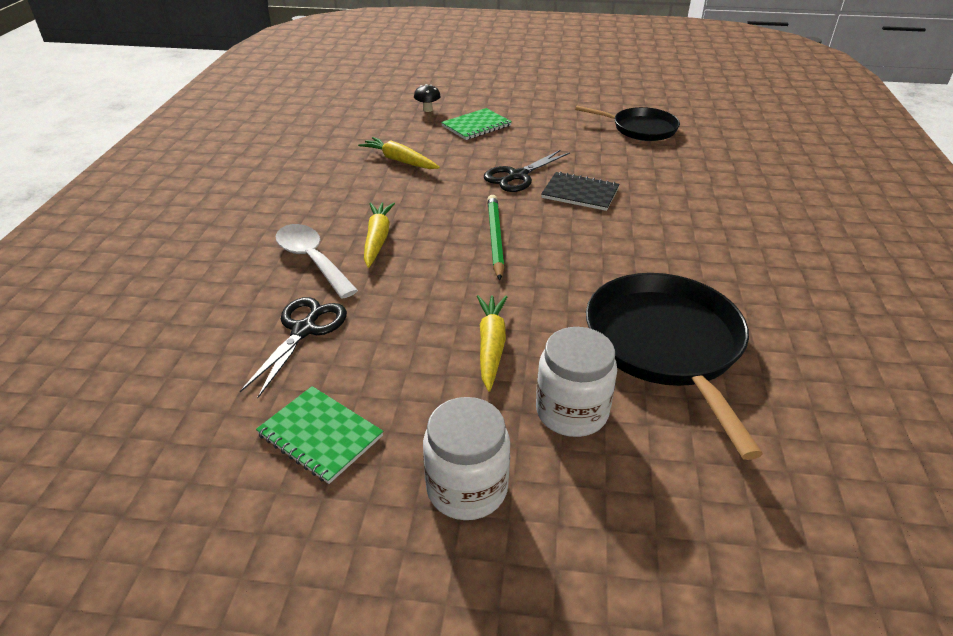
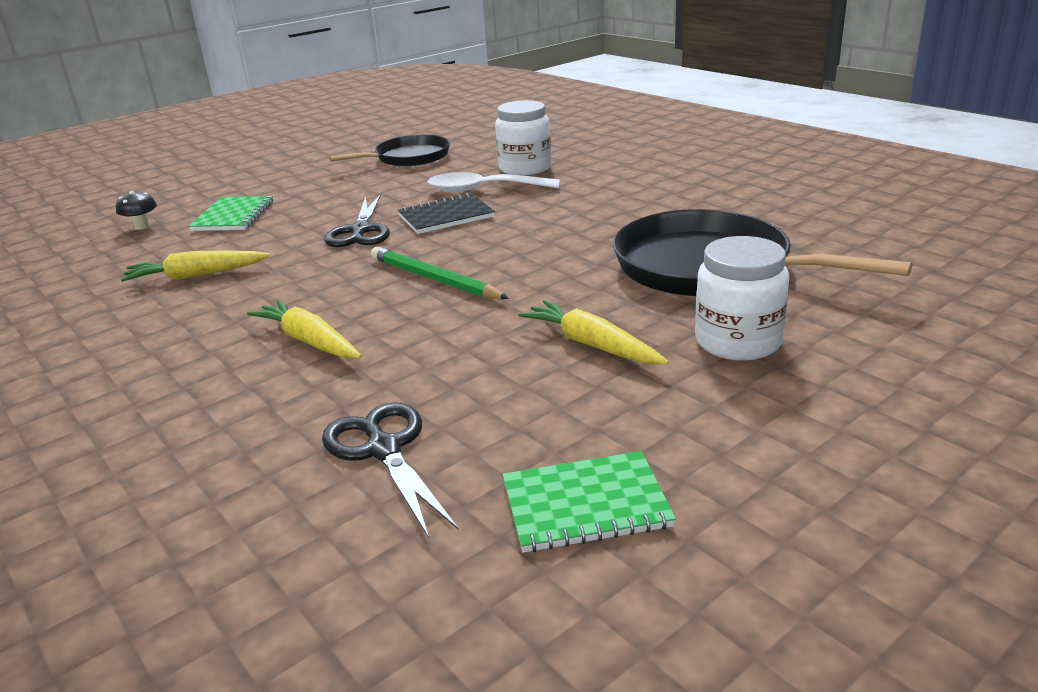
camera: 45 degrees left, 10 degrees down
white spoon [275,224,358,299] -> white spoon moved to [428,172,560,192]
white jar [423,397,510,520] -> white jar moved to [495,100,551,176]

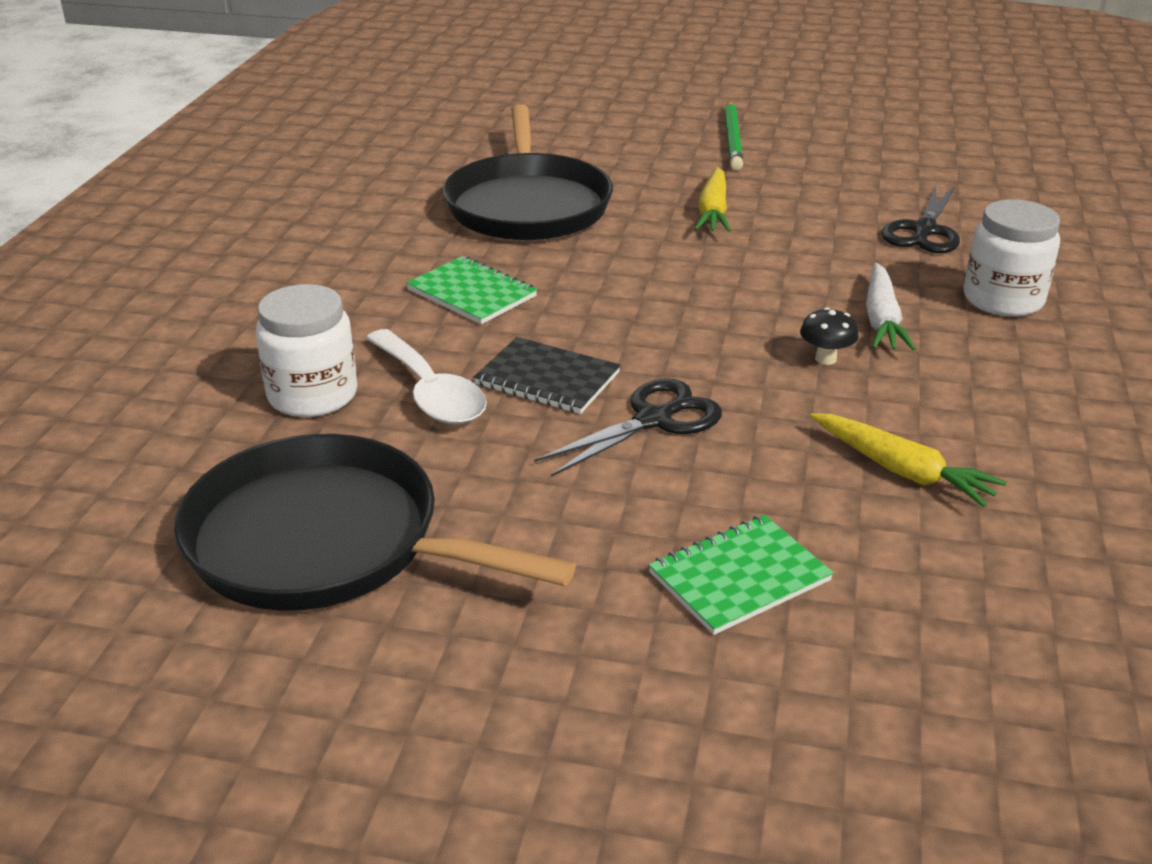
camera: 130 degrees left, 5 degrees up
black mushroom [116,191,157,230] -> black mushroom moved to [800,307,859,365]
yellow carrot [247,299,362,358] -> white carrot [866,263,916,351]
black pan [329,135,450,167] -> black pan [174,434,576,611], size x1.59
green pencil [371,247,509,299] -> green pencil moved to [724,101,743,170]
green notebook [502,451,676,553] -> green notebook moved to [406,256,537,324]
white jar [695,236,789,361] -> white jar moved to [963,199,1060,317]

